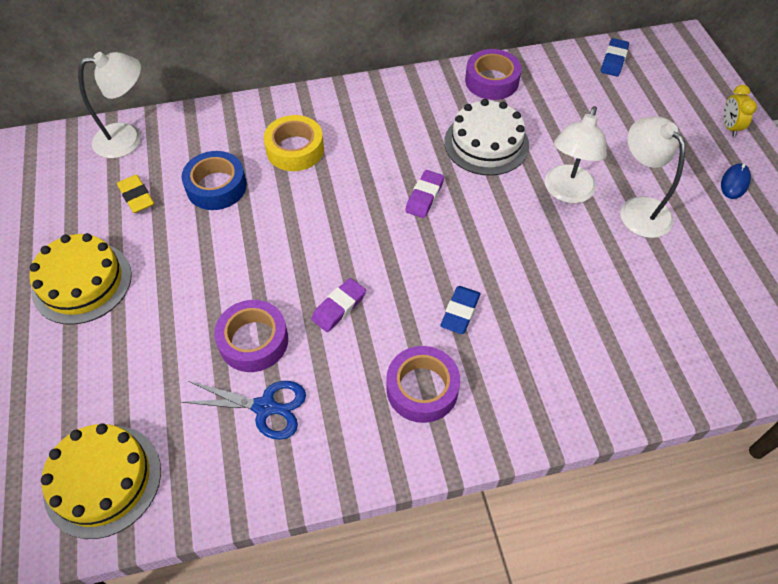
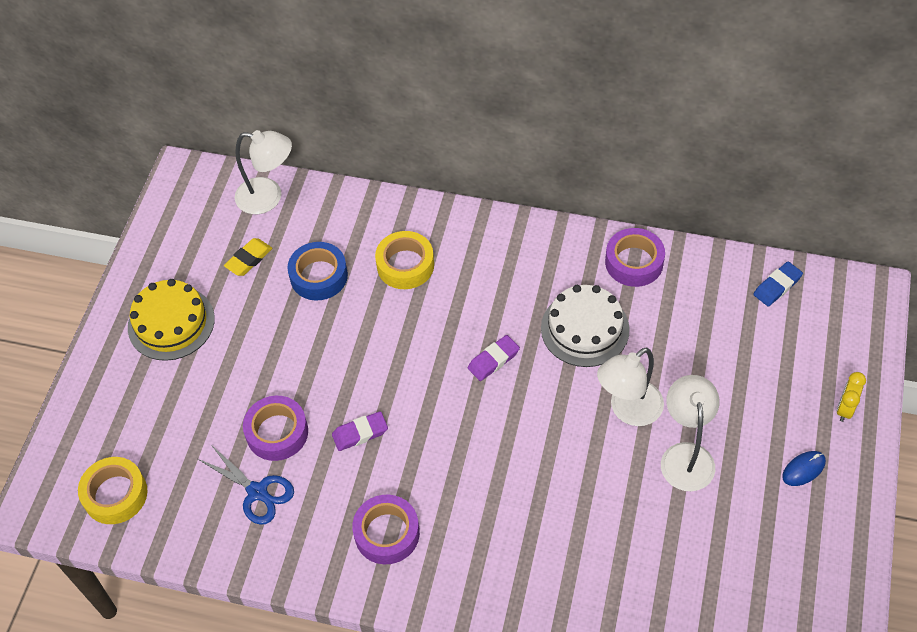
camera: 30 degrees right, 0 degrees up
yellow cake [41,423,161,539] -> yellow tape [78,457,147,524]
yellow eraser [117,175,154,213] -> yellow eraser turned 45 degrees clockwise [224,238,272,276]
blue eraser [440,286,480,334] -> none

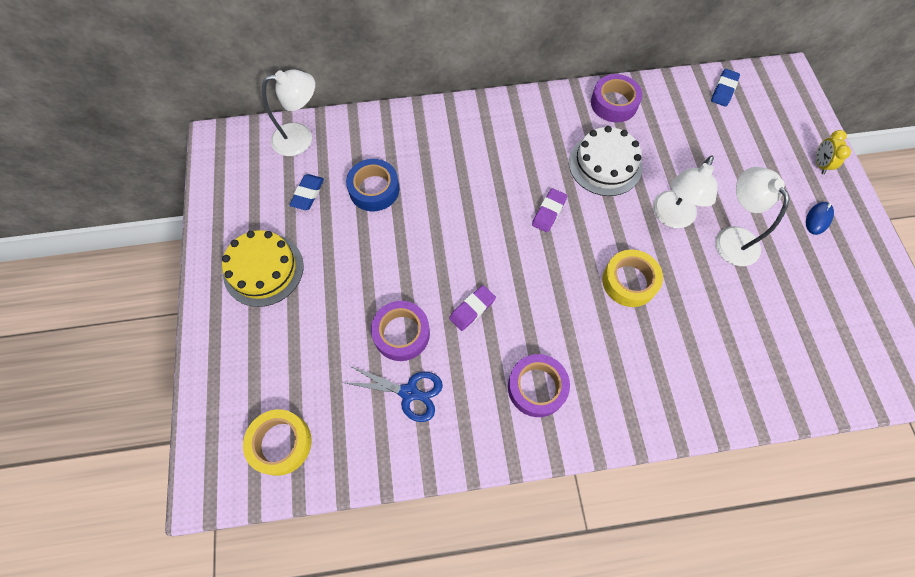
camera: 25 degrees left, 10 degrees up
yellow eraser [224,238,272,276] -> blue eraser [289,174,324,210]
yellow tape [375,231,434,289] -> yellow tape moved to [602,249,663,307]

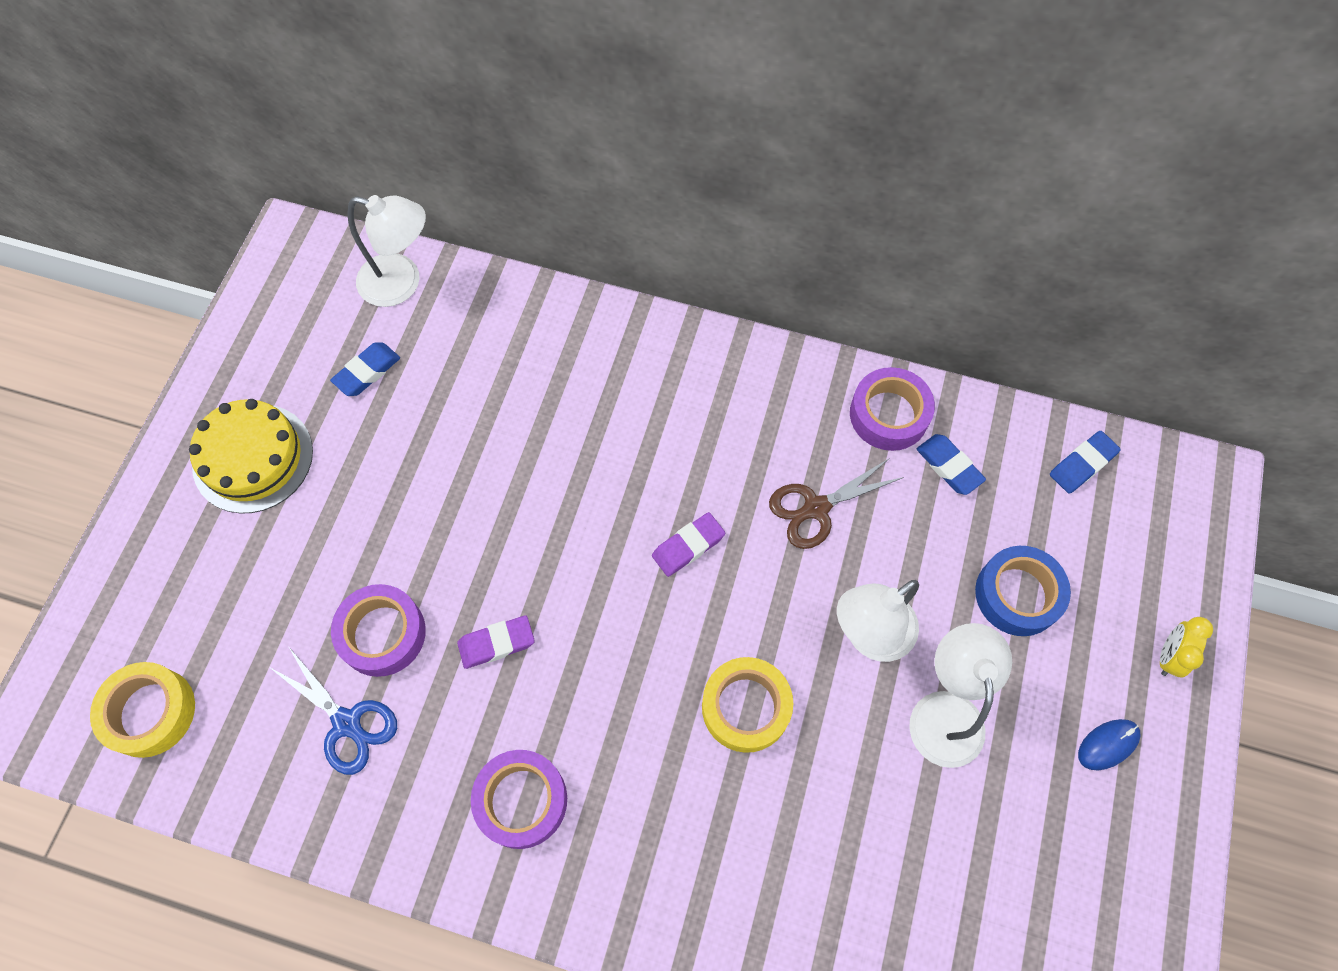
camera: 25 degrees right, 0 degrees up
blue tape [346,159,399,211] -> blue tape moved to [975,546,1071,636]
white cake [569,126,642,196] -> brown scissors [769,458,904,549]
none -> blue eraser [917,434,986,495]

